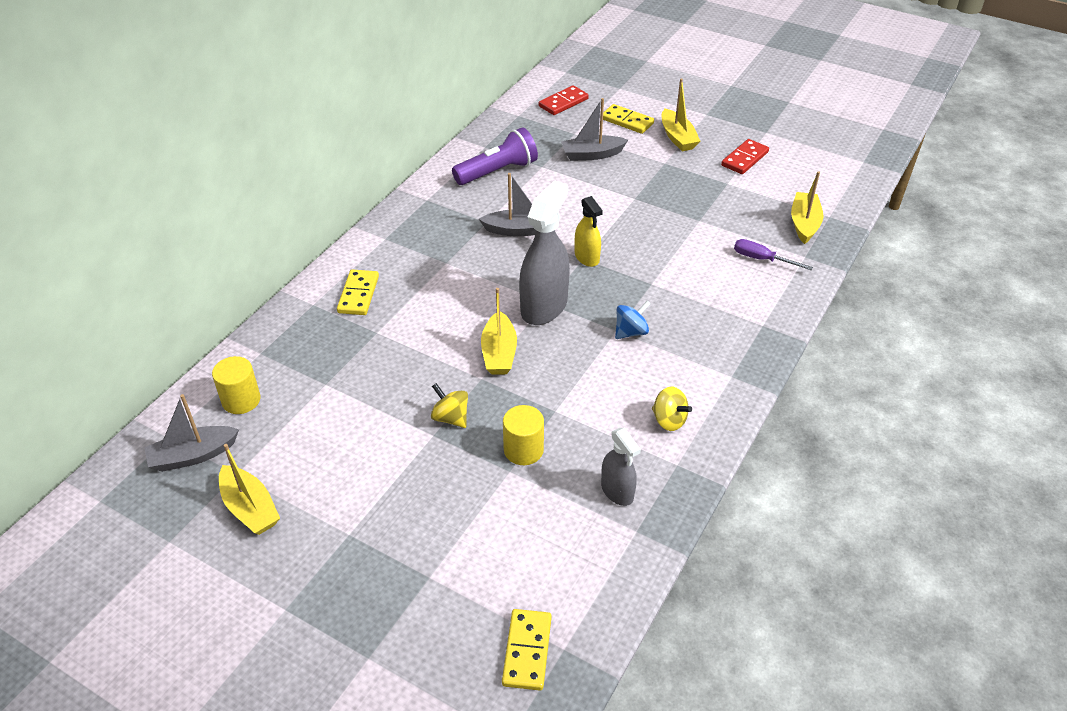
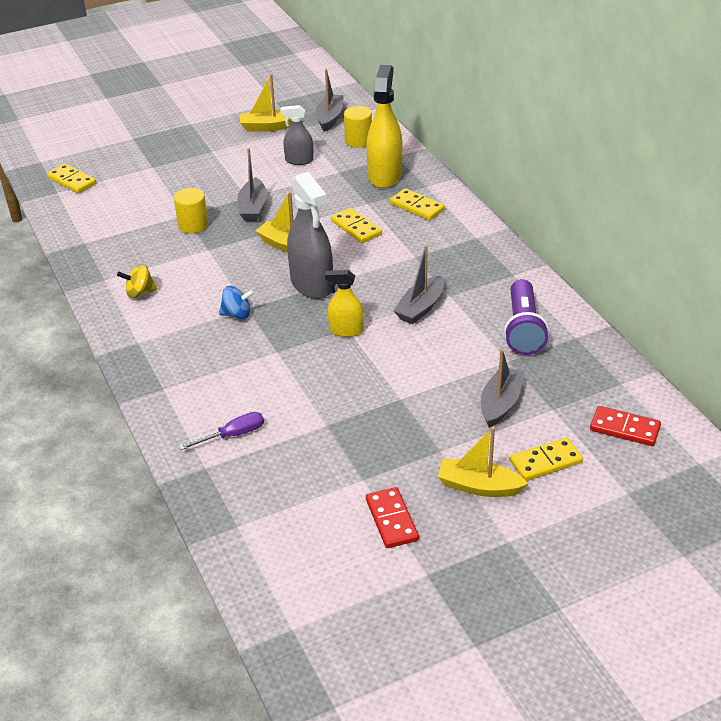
camera: 125 degrees right, 5 degrees down
yellow spinning top [431,383,468,428] -> grey boat [238,148,267,221]
red domino [539,85,589,115] -> red domino turned 60 degrees counterclockwise [590,406,661,446]
grey spray bottle [601,428,641,506] -> grey spray bottle moved to [280,105,314,165]
blue spinning top [615,301,651,339] -> blue spinning top turned 90 degrees counterclockwise [219,286,255,319]
yellow boat [791,171,824,244] -> none
none -> yellow domino [331,208,382,243]
none -> yellow spray bottle [366,65,403,188]

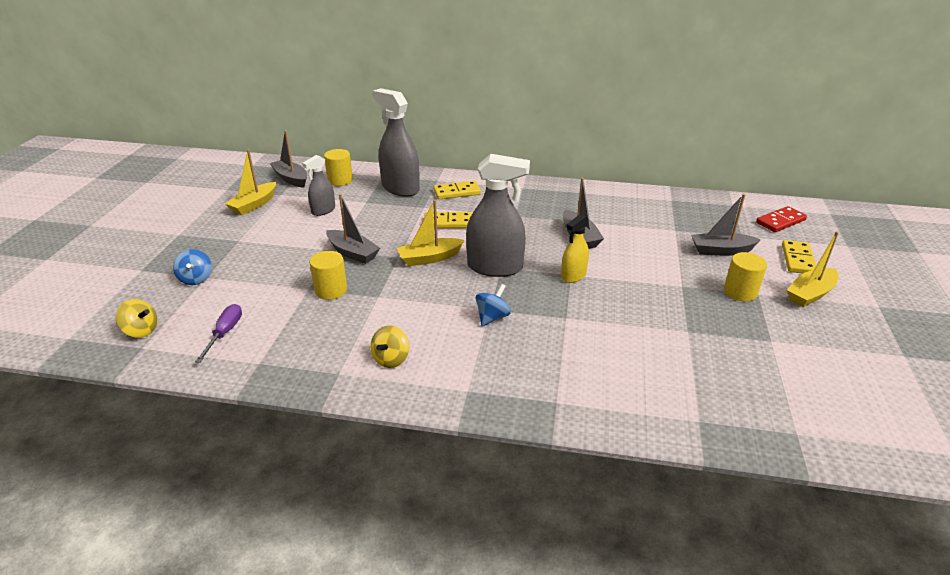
camera: 55 degrees left, 5 degrees down
yellow domino [47,164,96,193] -> yellow spinning top [115,299,157,338]
purple screwdriver [179,412,264,450] -> purple screwdriver moved to [195,304,242,363]
yellow spray bottle [366,65,403,188] -> grey spray bottle [373,88,420,197]
red domino [366,487,419,548] -> none
grey boat [481,349,524,428] -> grey boat turned 60 degrees counterclockwise [691,194,761,256]
purple flashlight [504,279,549,355] -> none
none -> blue spinning top [173,249,212,285]
none -> yellow cylinder [724,252,767,301]

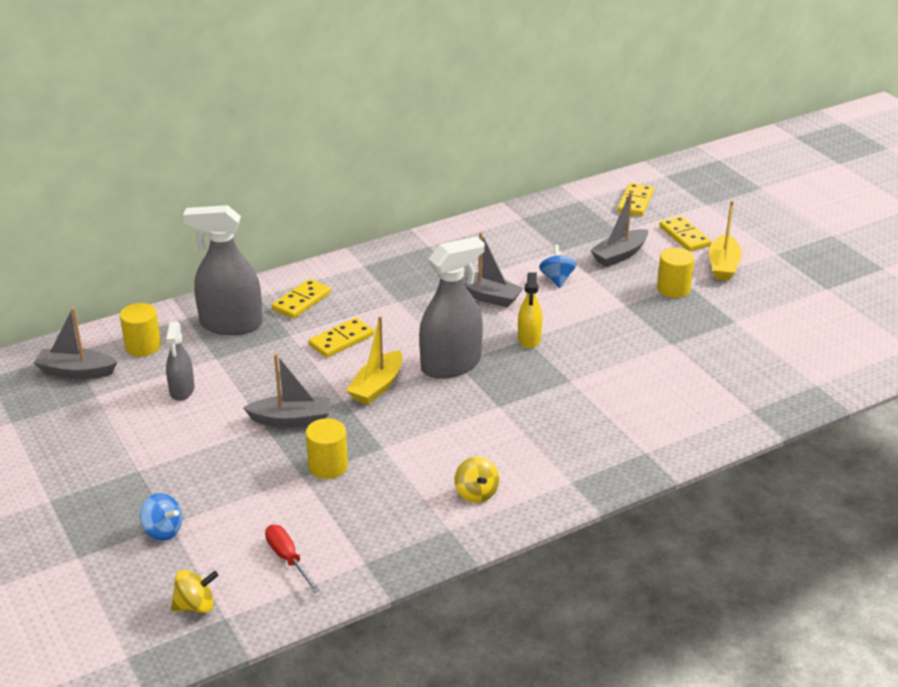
camera: 40 degrees left, 0 degrees up
purple screwdriver [195,304,242,363] -> red screwdriver [265,525,320,593]
yellow boat [225,149,276,215] -> none
blue spinning top [476,284,511,326] -> blue spinning top moved to [539,244,577,288]
red domino [756,206,807,232] -> yellow domino [617,183,654,216]

